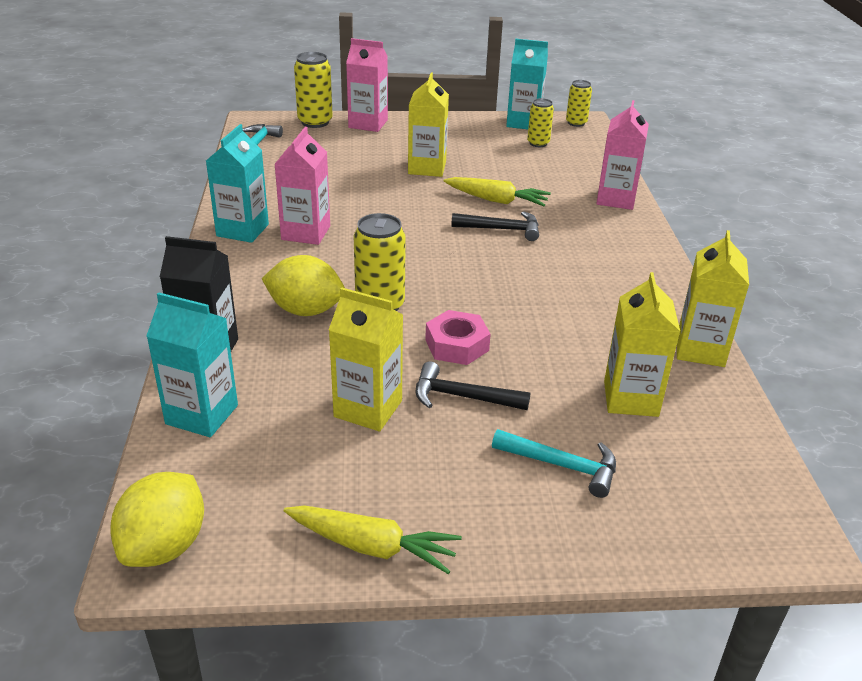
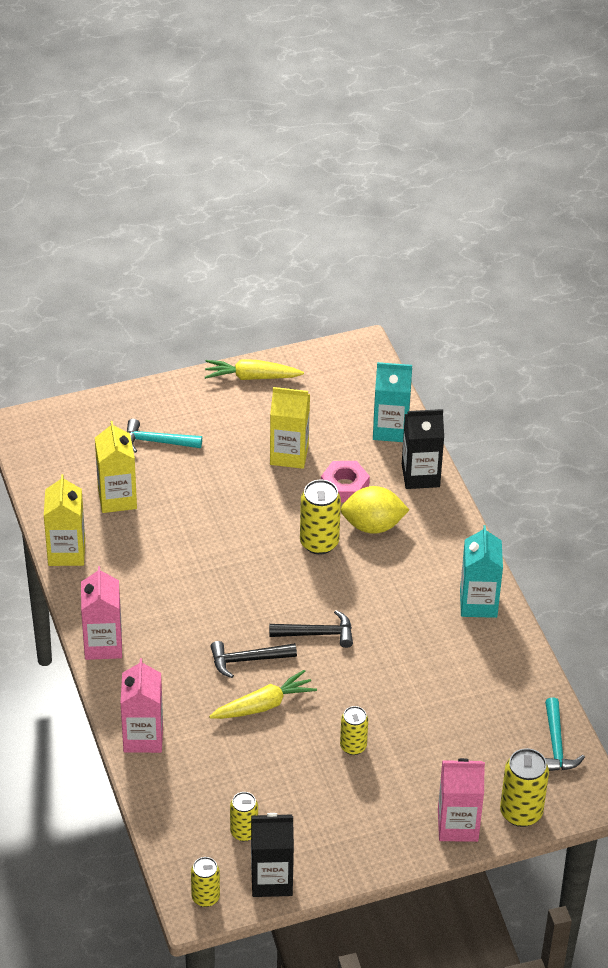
camera: 165 degrees right, 10 degrees up
yellow lemon [110,472,204,567] -> none
pink carton [274,127,330,245] -> pink carton moved to [81,566,122,660]
yellow carton [408,72,449,177] -> yellow can [340,706,368,755]
black hammer [415,361,531,410] -> black hammer moved to [269,610,353,648]
pink nut [425,310,491,365] -> pink nut moved to [321,461,370,502]
yellow carrot [444,177,551,206] -> yellow carrot turned 150 degrees clockwise [209,670,317,719]
turquoise carton [506,39,548,129] -> black carton [251,813,294,897]

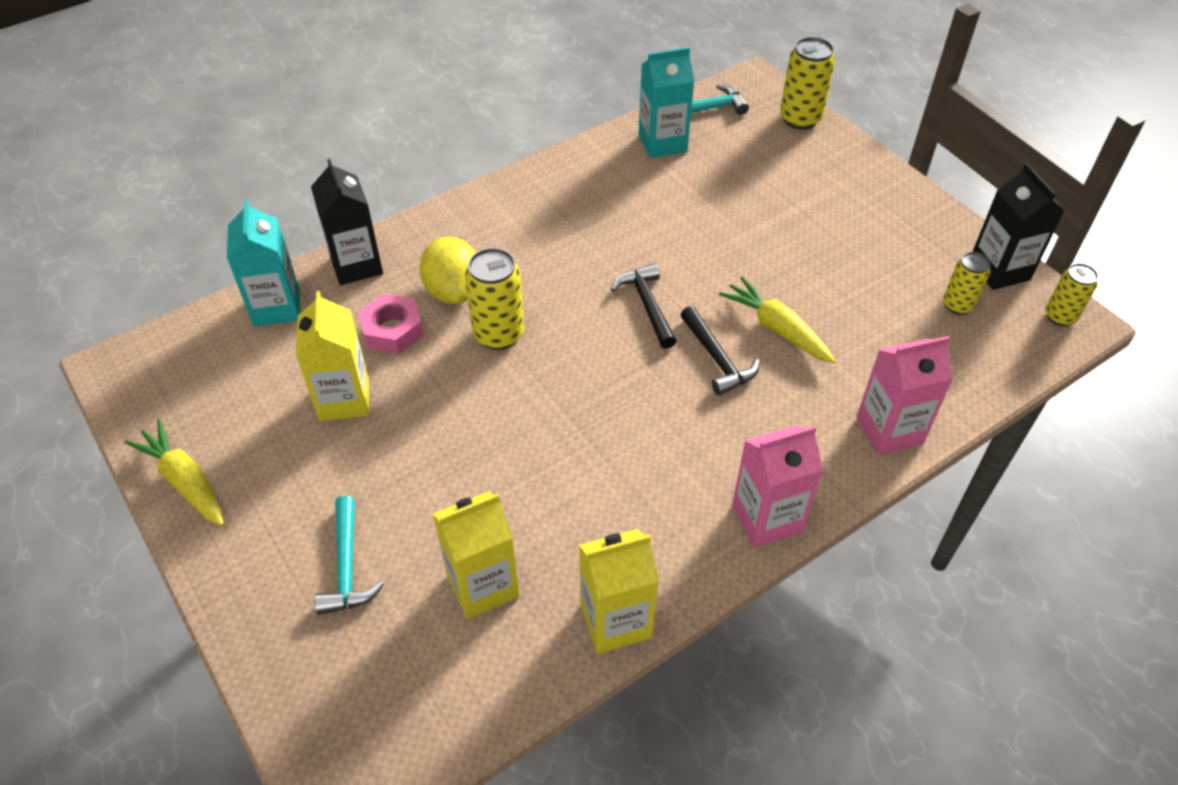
camera: 105 degrees left, 5 degrees up
yellow carrot [205,359,304,380] -> yellow carrot turned 150 degrees clockwise [124,419,224,526]
yellow can [340,706,368,755] -> none
pink carton [438,758,485,842] -> none
turquoise carton [460,525,503,618] -> turquoise carton moved to [639,47,694,158]

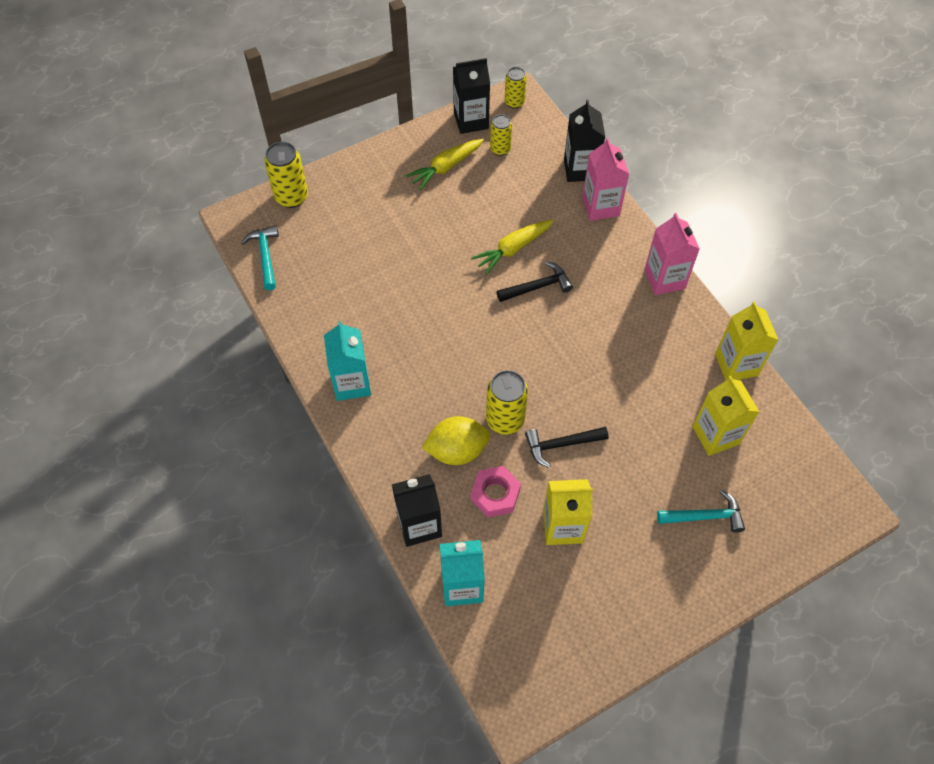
camera: 85 degrees left, 10 degrees up
yellow carrot [124,419,224,526] -> yellow carrot moved to [406,139,484,190]
black hammer [610,263,677,349] -> black hammer moved to [525,427,609,468]
turquoise carton [639,47,694,158] -> turquoise carton moved to [324,321,371,401]
none -> black carton [564,100,605,182]

